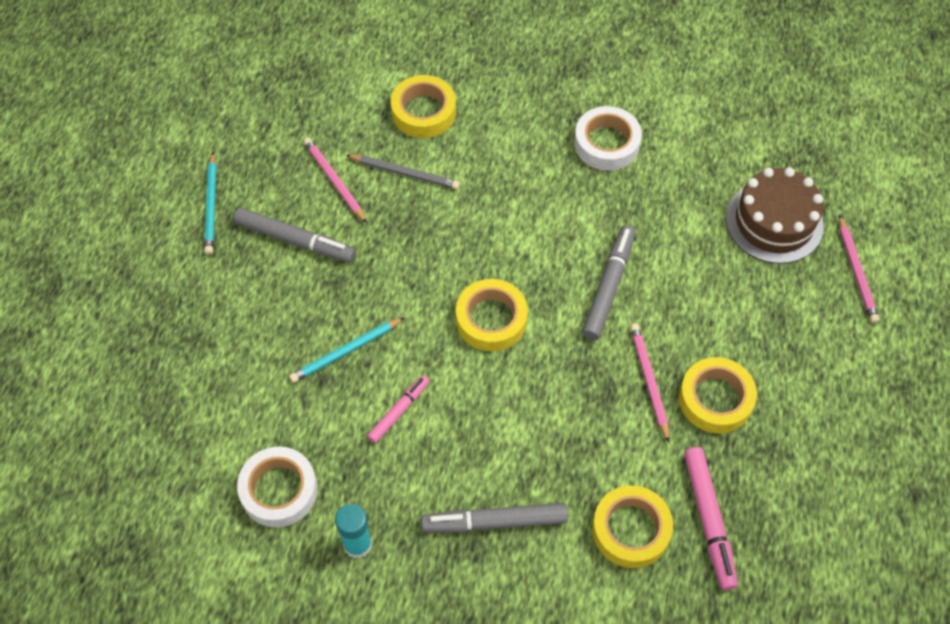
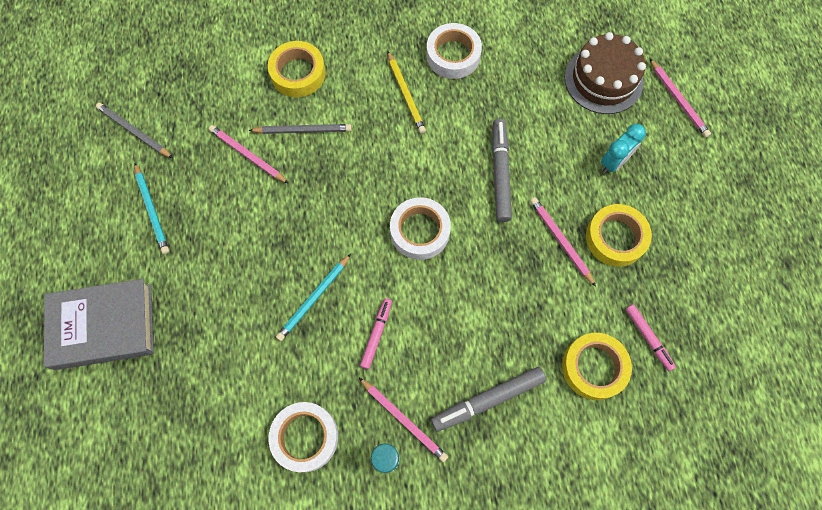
camera: 20 degrees left, 10 degrees up
grey marker [234,208,355,262] -> none
yellow tape [456,279,528,351] -> white tape [390,197,451,260]
pink marker [684,447,738,590] -> pink marker [626,304,676,371], size x0.62
none -> grey book [43,279,154,370]
none -> grey pencil [96,103,173,158]
none -> pink pencil [359,378,448,462]
none -> yellow pencil [388,52,426,134]
none -> turquoise clock [601,124,646,174]

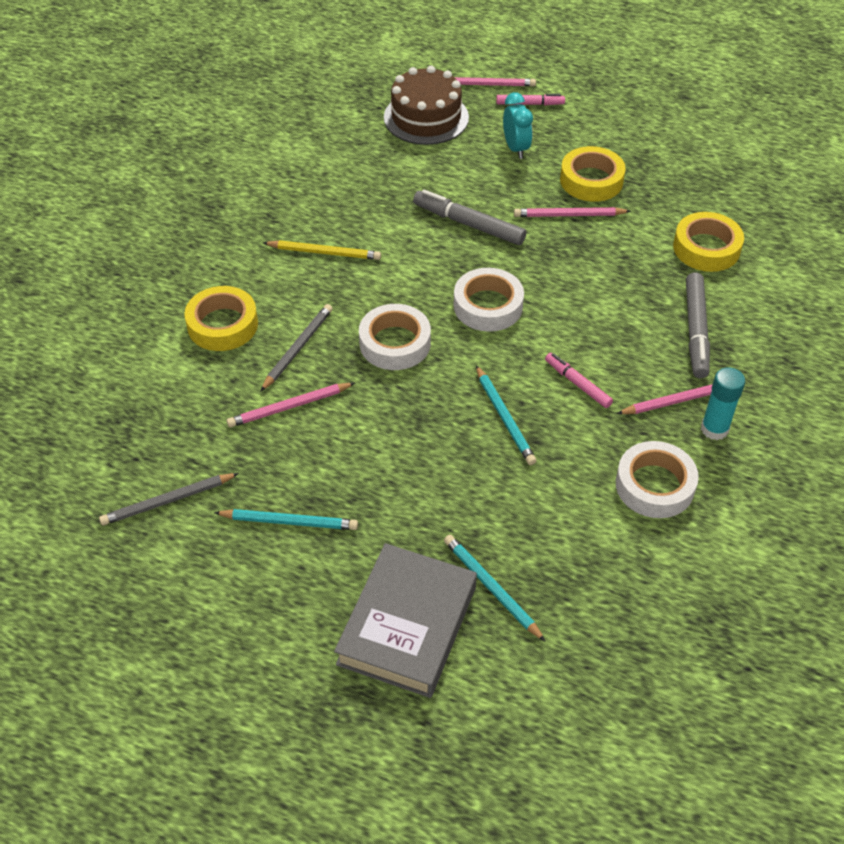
camera: 60 degrees left, 20 degrees down
white tape [426,23,482,79] -> white tape moved to [359,304,431,370]
pink marker [626,304,676,371] -> pink marker moved to [496,94,565,105]
none -> turquoise pencil [444,535,546,642]

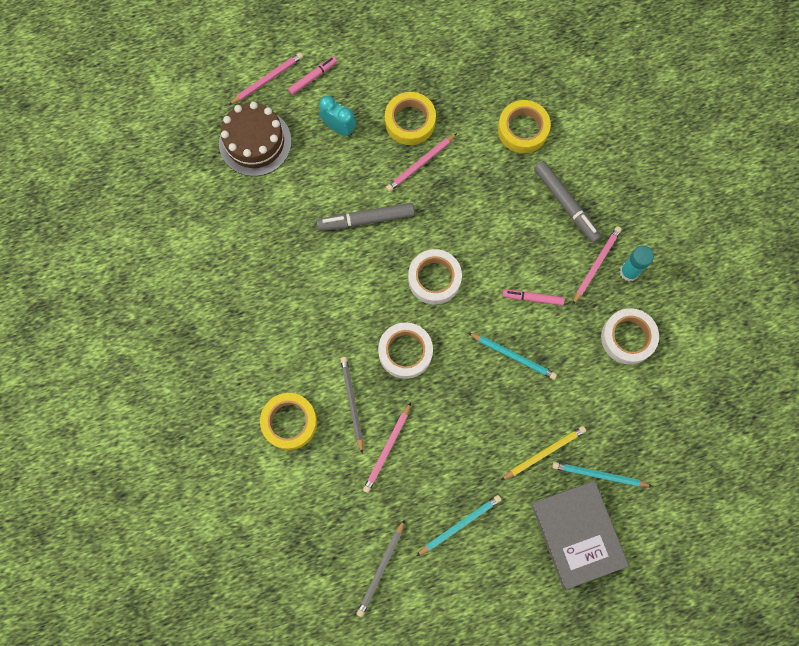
camera: 40 degrees left, 25 degrees up
yellow pencil [263,240,381,260] -> yellow pencil moved to [501,426,586,480]

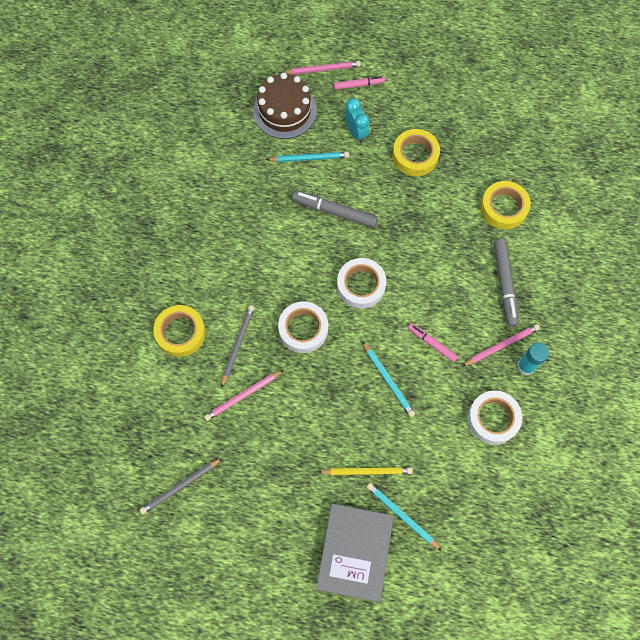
camera: 30 degrees right, 5 degrees down
pink pencil [386,133,457,192] -> none
turquoise pencil [416,495,501,556] -> turquoise pencil moved to [266,152,349,162]

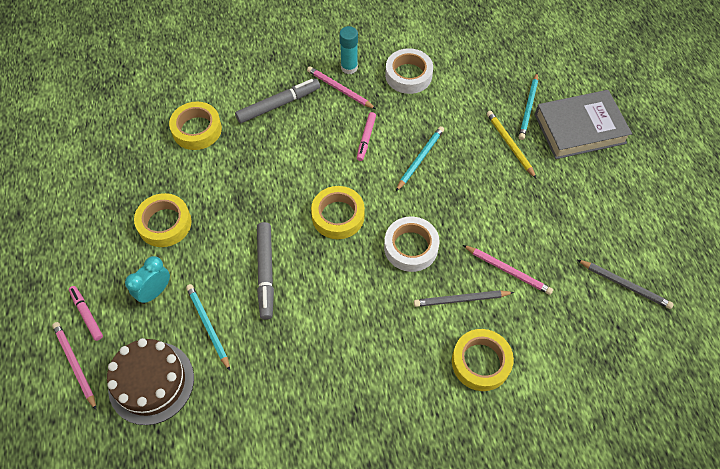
camera: 115 degrees left, 10 degrees down
white tape [337,258,386,309] -> yellow tape [311,186,365,239]

